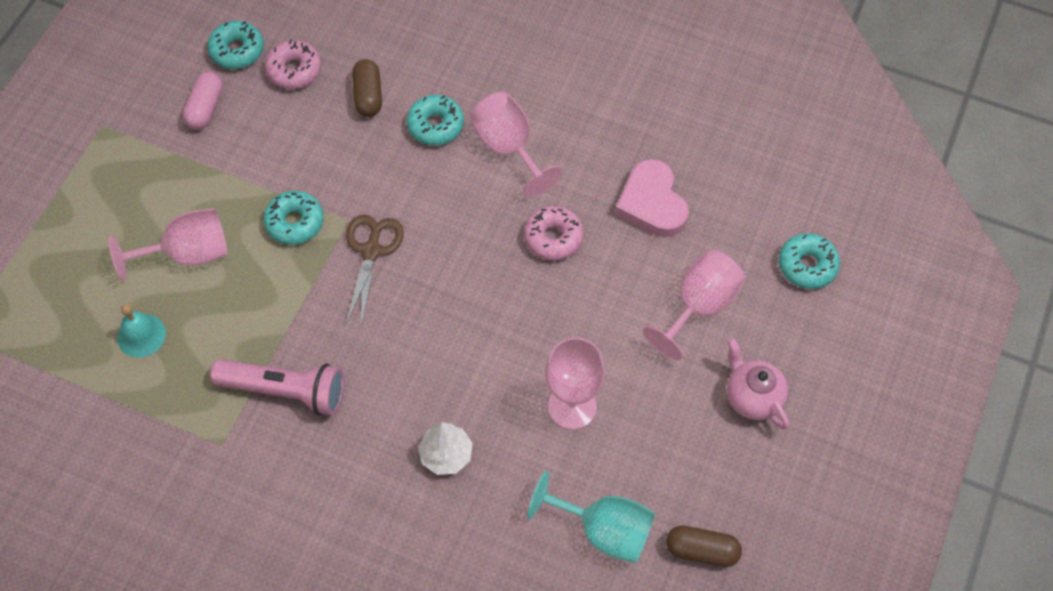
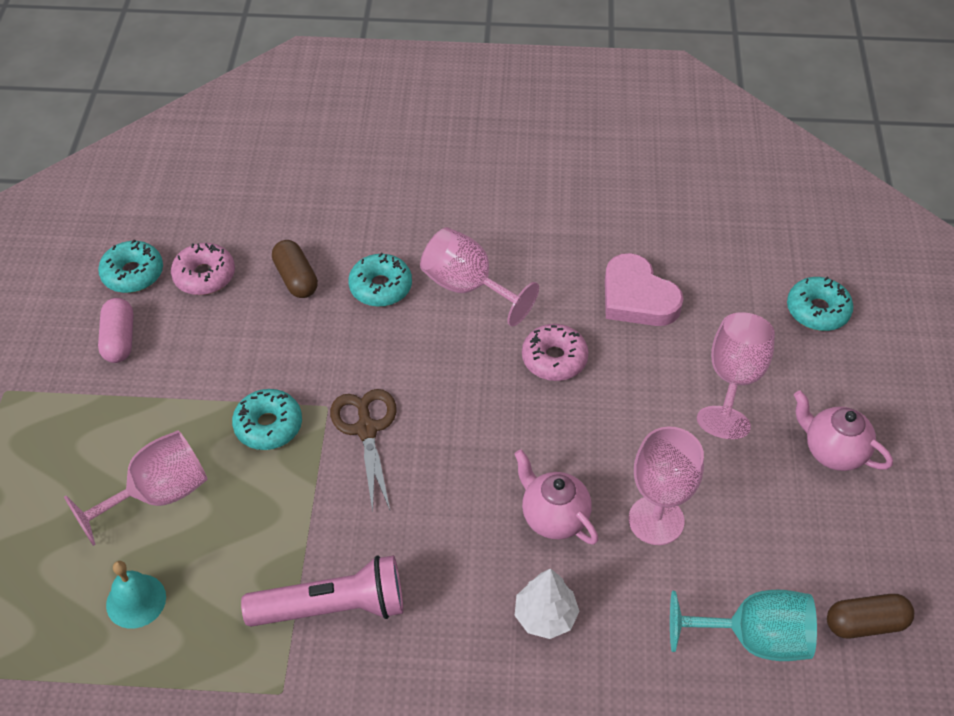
camera: 20 degrees left, 10 degrees down
none -> pink teapot [514,450,599,545]

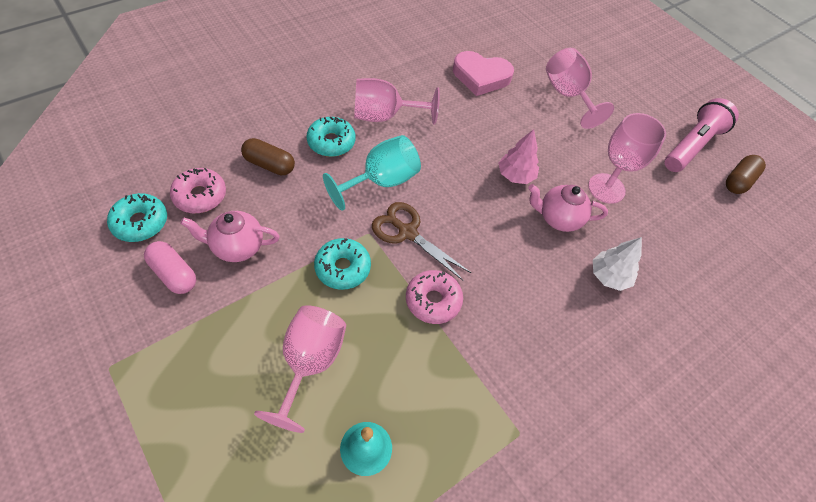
camera: 45 degrees left, 5 degrees up
pink flashlight [241,555,403,627] -> pink flashlight moved to [665,98,739,172]
pink donut [522,324,589,381] -> pink donut moved to [406,270,463,324]
turquoise goblet [670,590,817,661] -> turquoise goblet moved to [323,135,421,211]
turquoise donut [787,277,853,331] -> none
pink teapot [794,390,893,471] -> pink teapot moved to [180,211,280,262]
none -> pink tree [499,129,539,184]

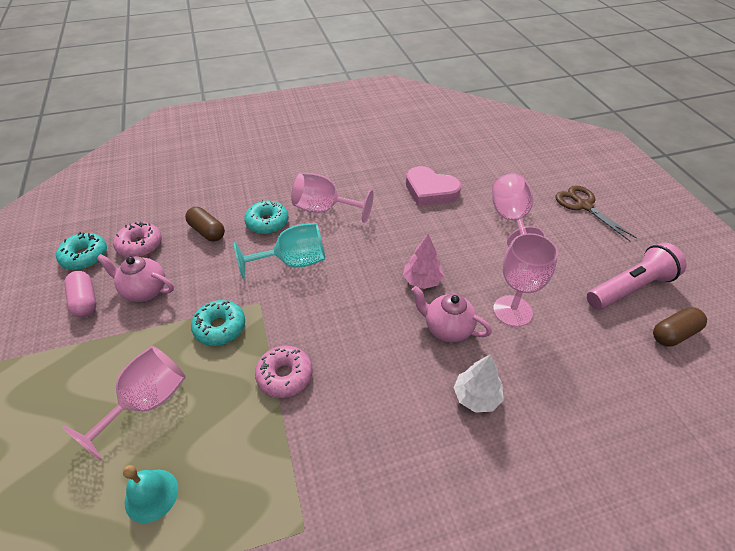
camera: 25 degrees right, 10 degrees down
brown scissors [372,202,471,281] -> brown scissors moved to [556,185,637,241]

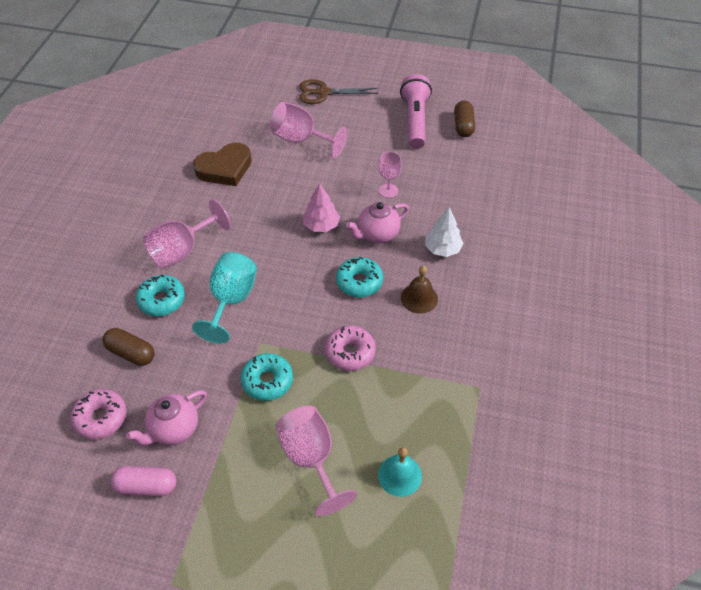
camera: 60 degrees left, 5 degrees up
turquoise donut [56,232,107,270] -> turquoise donut moved to [336,257,383,297]
brown capsule [185,207,225,242] -> brown capsule turned 45 degrees clockwise [103,328,155,366]
pink heart [406,166,461,206] -> brown heart [193,143,252,186]
pink goblet [493,233,558,327] -> pink goblet [379,152,402,198], size x0.58
none -> brown bell [401,266,438,314]

